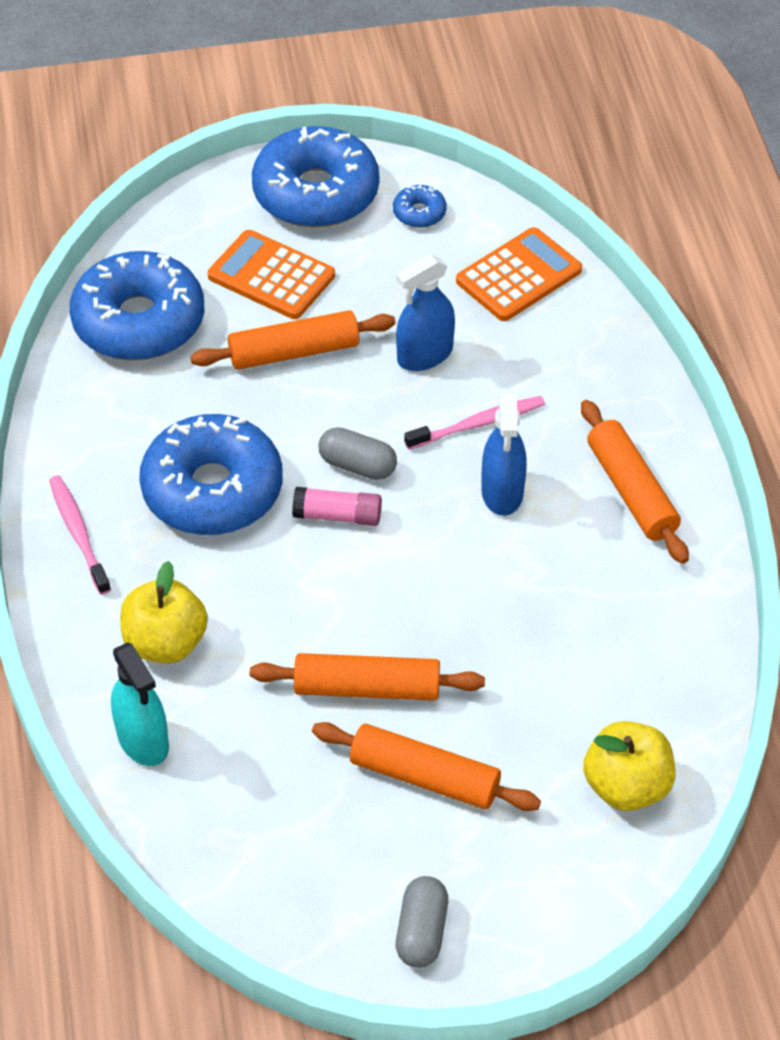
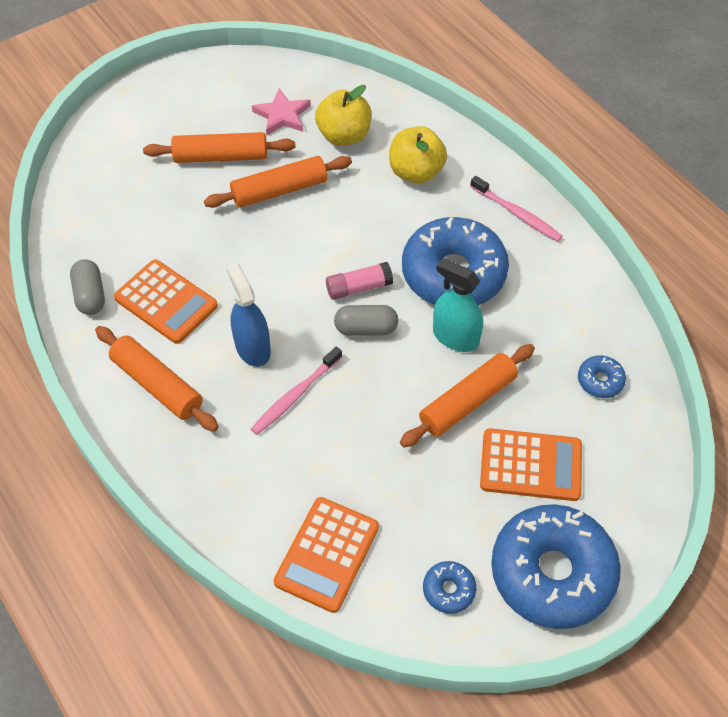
camera: 155 degrees right, 5 degrees up
blue donut [70,251,205,361] -> blue donut [578,355,626,398], size x0.42
turquoise spray bottle [111,642,169,766] -> turquoise spray bottle moved to [433,258,483,352]
blue spray bottle [396,255,455,371] -> none
grey capsule [396,876,448,968] -> grey capsule moved to [70,259,105,315]
yellow apple [583,721,675,811] -> yellow apple moved to [315,85,371,146]
none -> orange calculator [114,259,218,344]
none -> pink star [252,89,311,135]

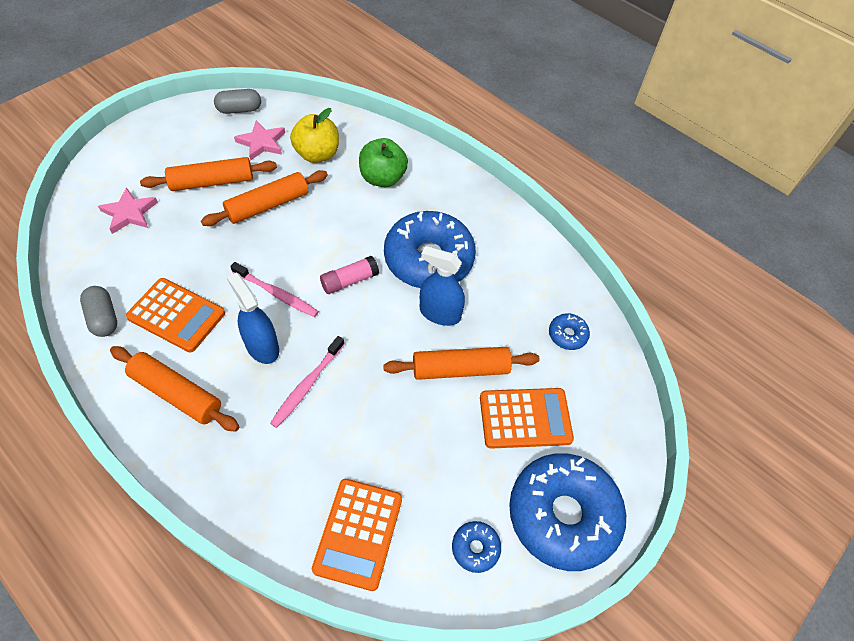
camera: 15 degrees left, 0 degrees up
grey capsule [334,305,398,336] -> grey capsule moved to [214,89,261,114]
yellow apple [389,126,447,184] -> green apple [359,138,408,187]
orange rolling pin [400,344,535,447] -> orange rolling pin turned 45 degrees clockwise [383,347,539,380]
turquoise spray bottle [433,258,483,352] -> blue spray bottle [420,246,465,326]
pink toothbrush [470,176,563,242] -> pink toothbrush moved to [230,262,319,317]
none -> pink star [98,187,158,234]

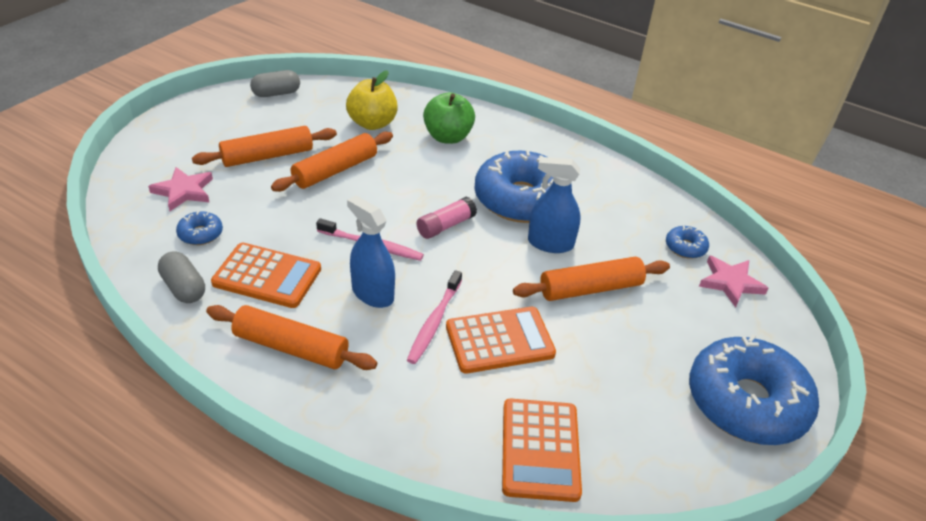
camera: 10 degrees left, 15 degrees down
pink star [234,121,285,161] -> pink star moved to [699,255,768,308]
blue donut [452,521,501,573] -> blue donut moved to [176,211,223,245]
orange calculator [480,388,574,449] -> orange calculator moved to [446,307,556,374]

